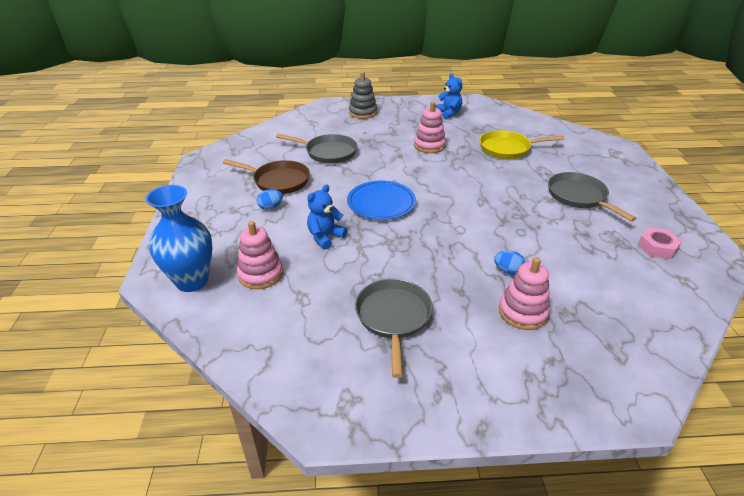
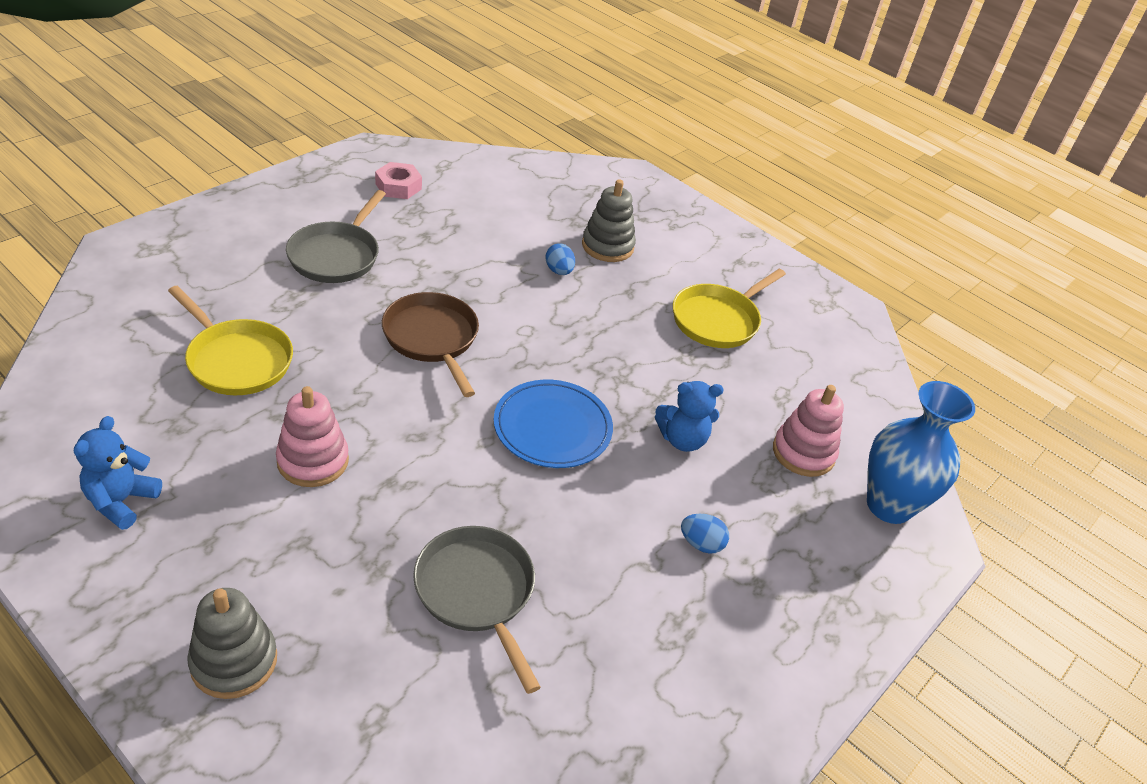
camera: 140 degrees left, 5 degrees up
brown pan [223,159,310,194] -> brown pan moved to [382,292,479,397]
grey pan [355,279,433,378] -> yellow pan [673,269,786,348]
pink stacking toy [499,257,550,330] -> grey stacking toy [582,179,636,262]

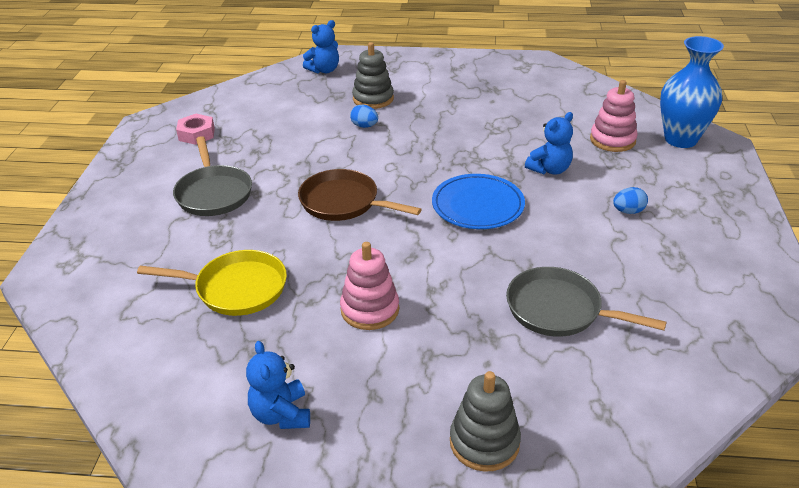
camera: 30 degrees left, 5 degrees down
yellow pan [673,269,786,348] -> none
none -> blue teddy bear [303,20,339,74]

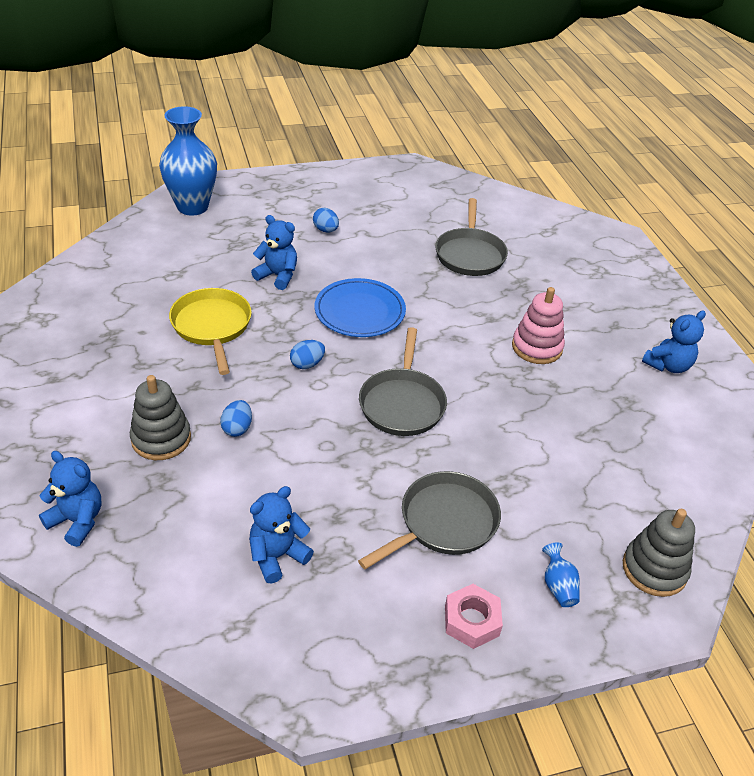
camera: 115 degrees left, 5 degrees up
yellow pan [137,250,287,316] -> yellow pan moved to [169,288,252,375]
pink nut [176,114,215,145] -> pink nut moved to [445,584,503,649]
brown pan [298,169,422,221] -> grey pan [359,327,447,436]
grey stacking toy [450,371,521,472] -> grey stacking toy moved to [623,509,695,597]
pink stacking toy [590,80,638,152] -> none
none -> blue teddy bear [249,486,314,584]
none -> blue egg [290,340,325,369]
none -> blue vase [542,543,580,607]

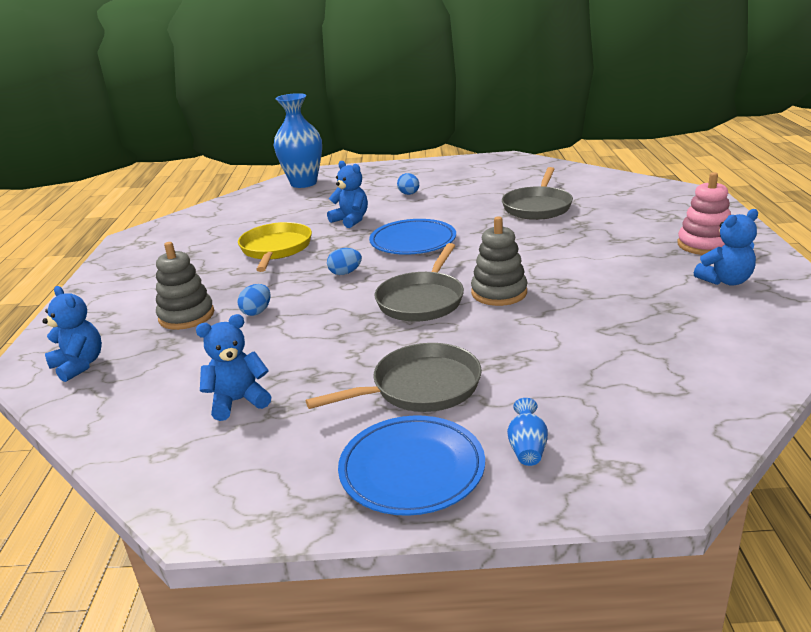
camera: 20 degrees right, 15 degrees down
pink nut [445,584,503,649] -> blue plate [338,416,485,516]
pink stacking toy [512,287,565,364] -> pink stacking toy moved to [677,172,731,255]
grey stacking toy [623,509,695,597] -> grey stacking toy moved to [471,216,527,306]

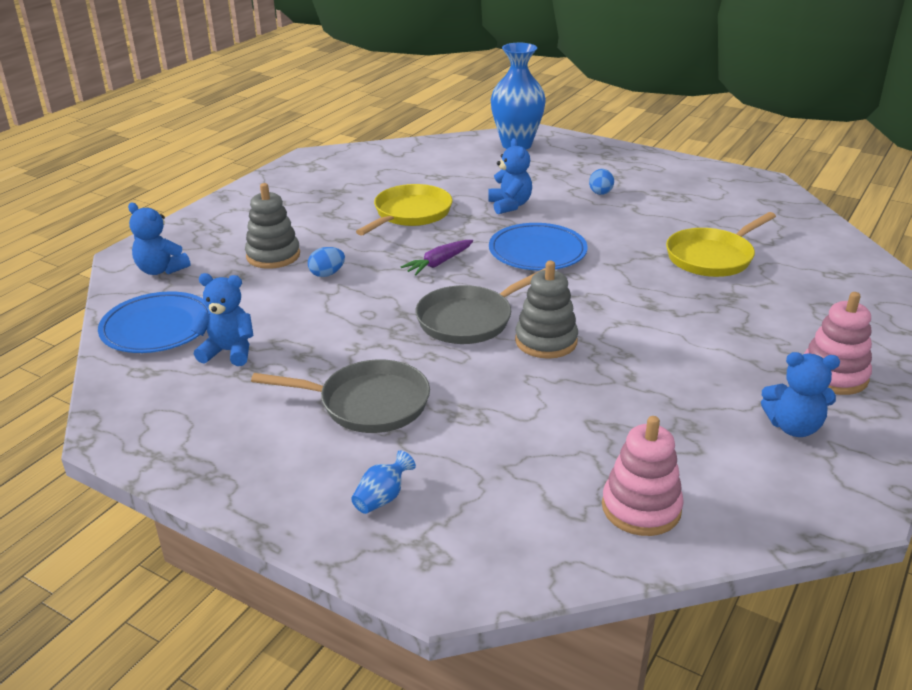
camera: 30 degrees right, 5 degrees up
blue teddy bear [42,286,102,382] -> blue teddy bear turned 135 degrees clockwise [128,203,190,275]
blue egg [327,248,362,275] -> purple carrot [401,240,473,275]
blue plate [338,416,485,516] -> blue plate moved to [98,291,210,353]
grey pan [502,167,573,220] -> yellow pan [666,212,776,277]
none -> pink stacking toy [602,416,684,536]

